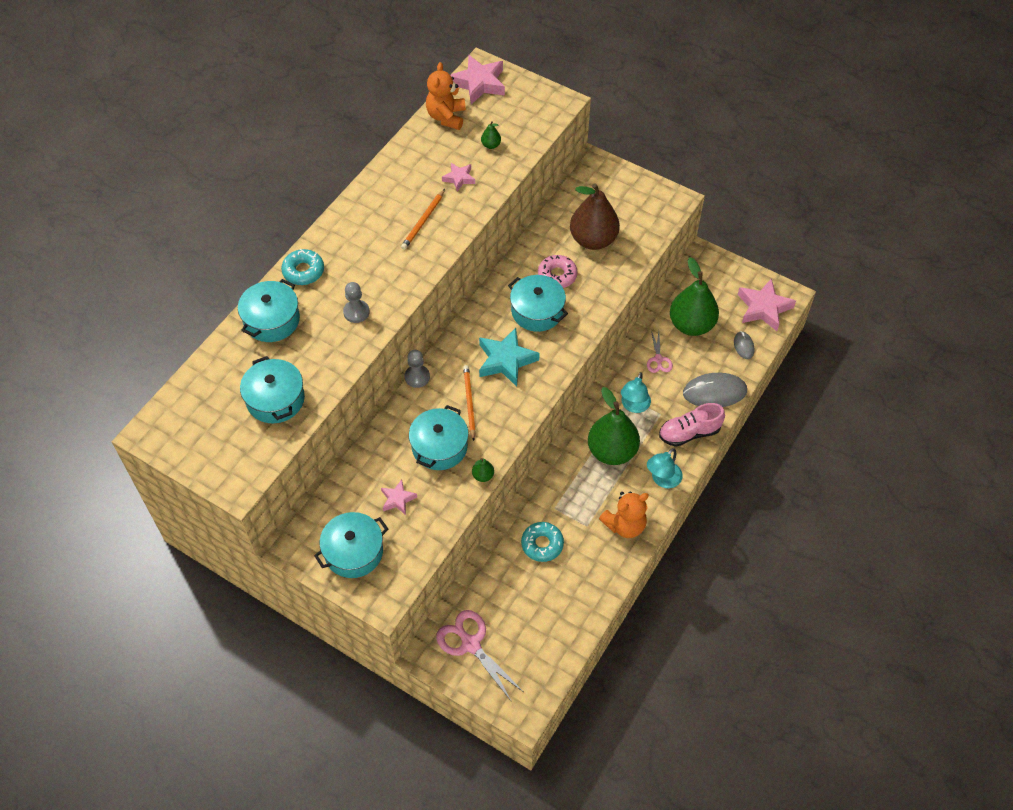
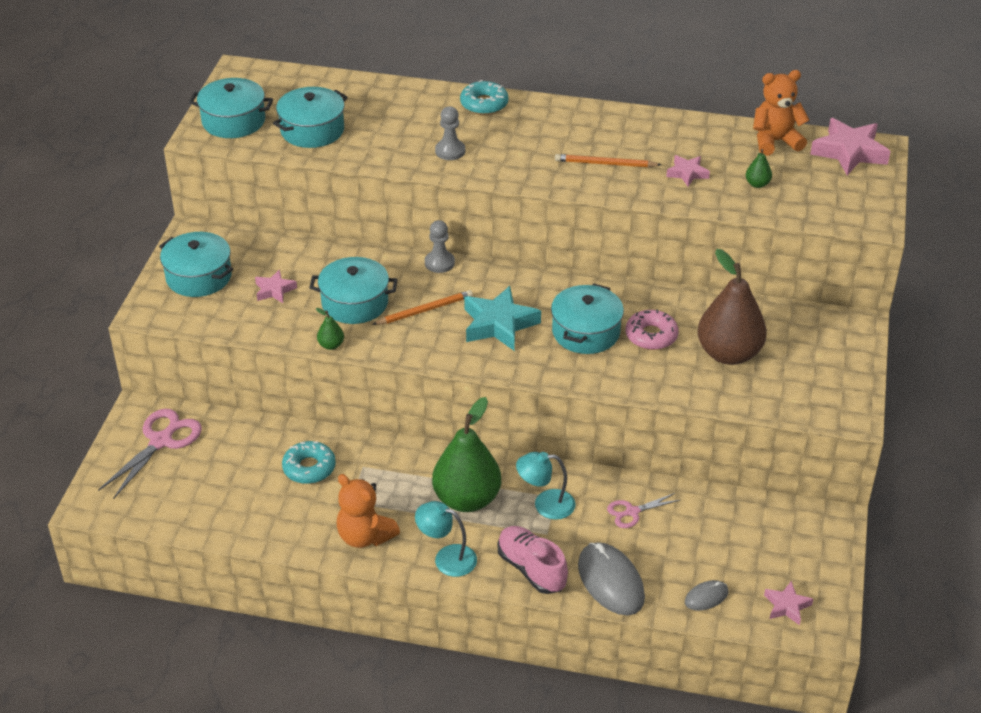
camera: 70 degrees right, 15 degrees down
turquoise pot [238,279,300,342] -> turquoise pot moved to [189,78,273,138]
green pear [670,257,719,336] -> none
pink star [738,278,796,331] -> pink star [764,581,813,625], size x0.55

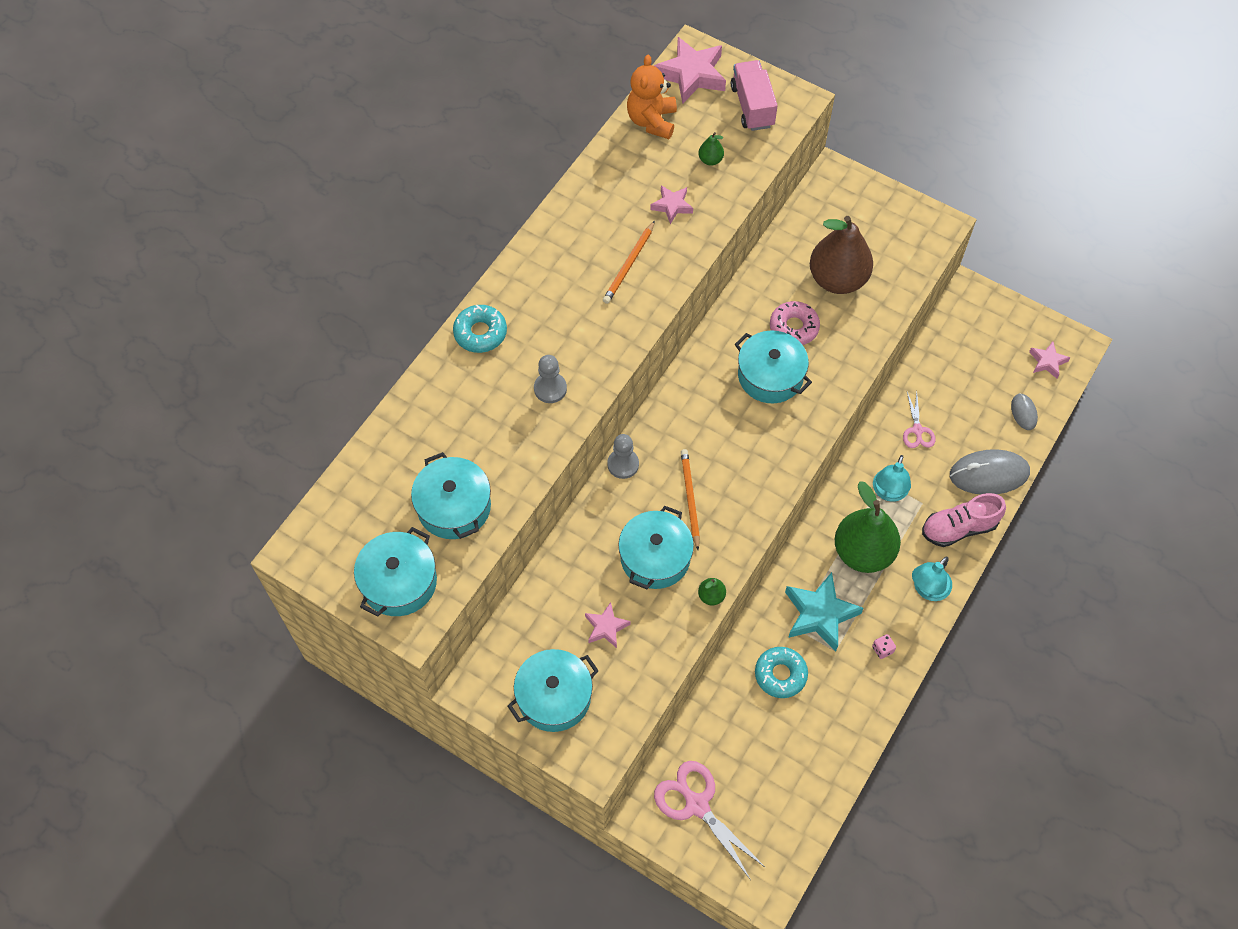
camera: 70 degrees left, 20 degrees up
orange teddy bear [337,474,400,548] -> pink dice [872,634,896,659]
turquoise star [464,286,541,351] -> turquoise star moved to [785,572,864,651]
none -> pink truck [731,60,778,131]

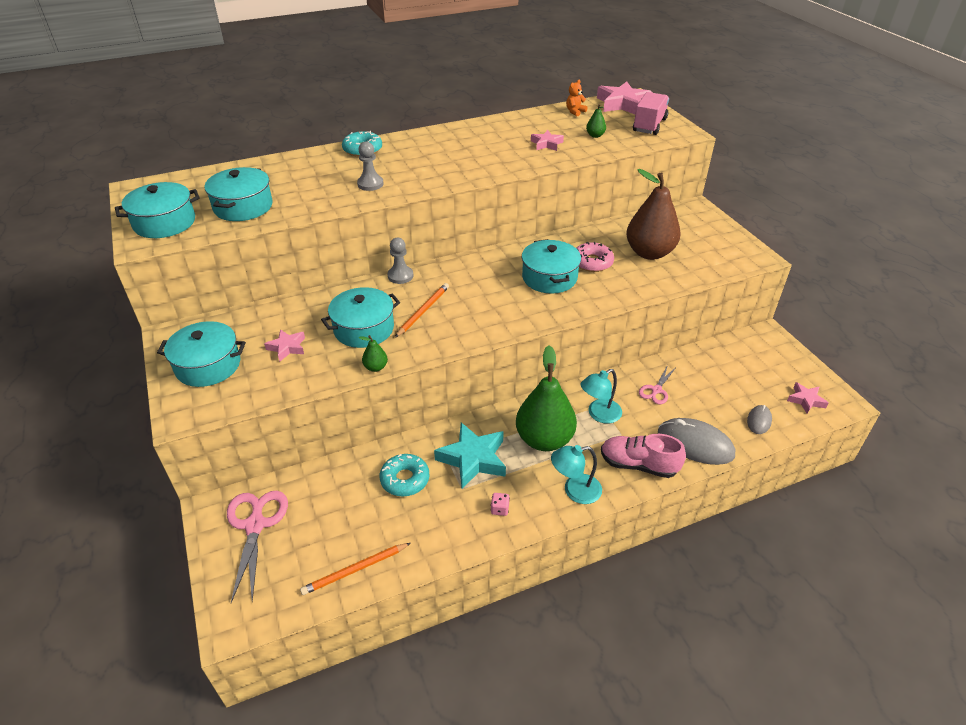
camera: 35 degrees right, 20 degrees down
orange pencil [603,221,655,304] -> orange pencil moved to [300,543,410,595]
orange teddy bear [627,54,677,139] -> orange teddy bear [566,79,587,116], size x0.53

